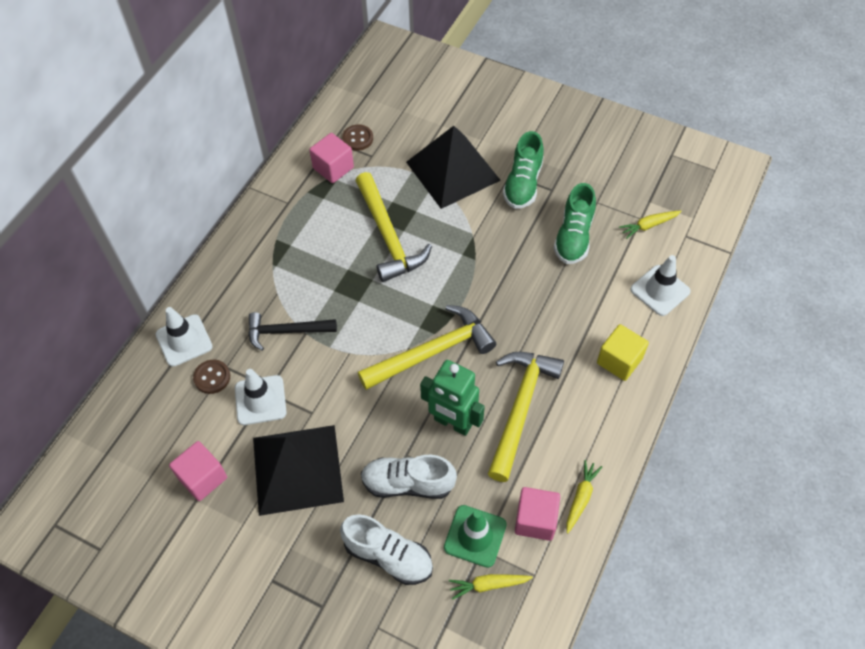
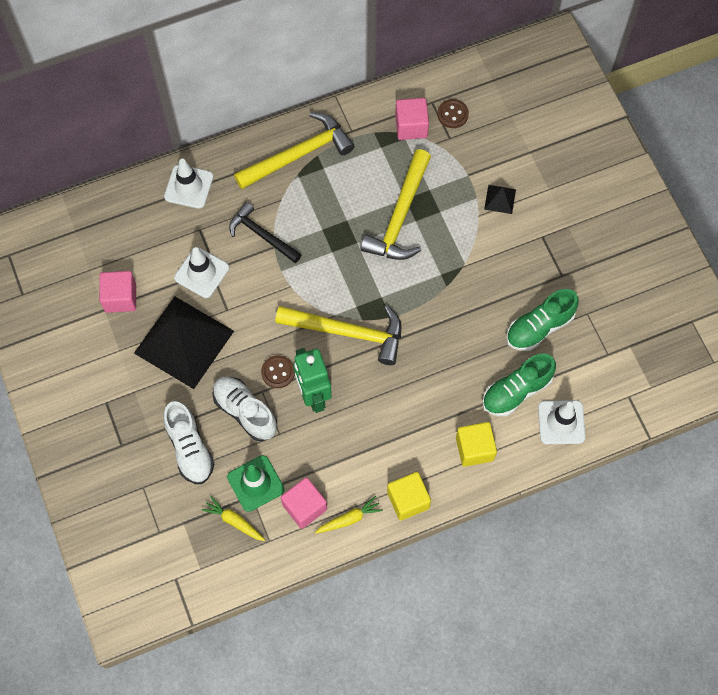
camera: 40 degrees right, 10 degrees up
brown button [193,360,230,394] -> brown button moved to [261,355,295,388]
black pyramid [406,126,501,209] -> black pyramid [484,185,516,214], size x0.40
yellow hammer [488,352,564,482] -> yellow hammer moved to [234,112,355,189]
green shoe [503,131,544,209] -> green shoe moved to [482,354,556,416]
yellow carrot [619,211,682,239] -> none
none -> yellow cube [387,472,431,521]

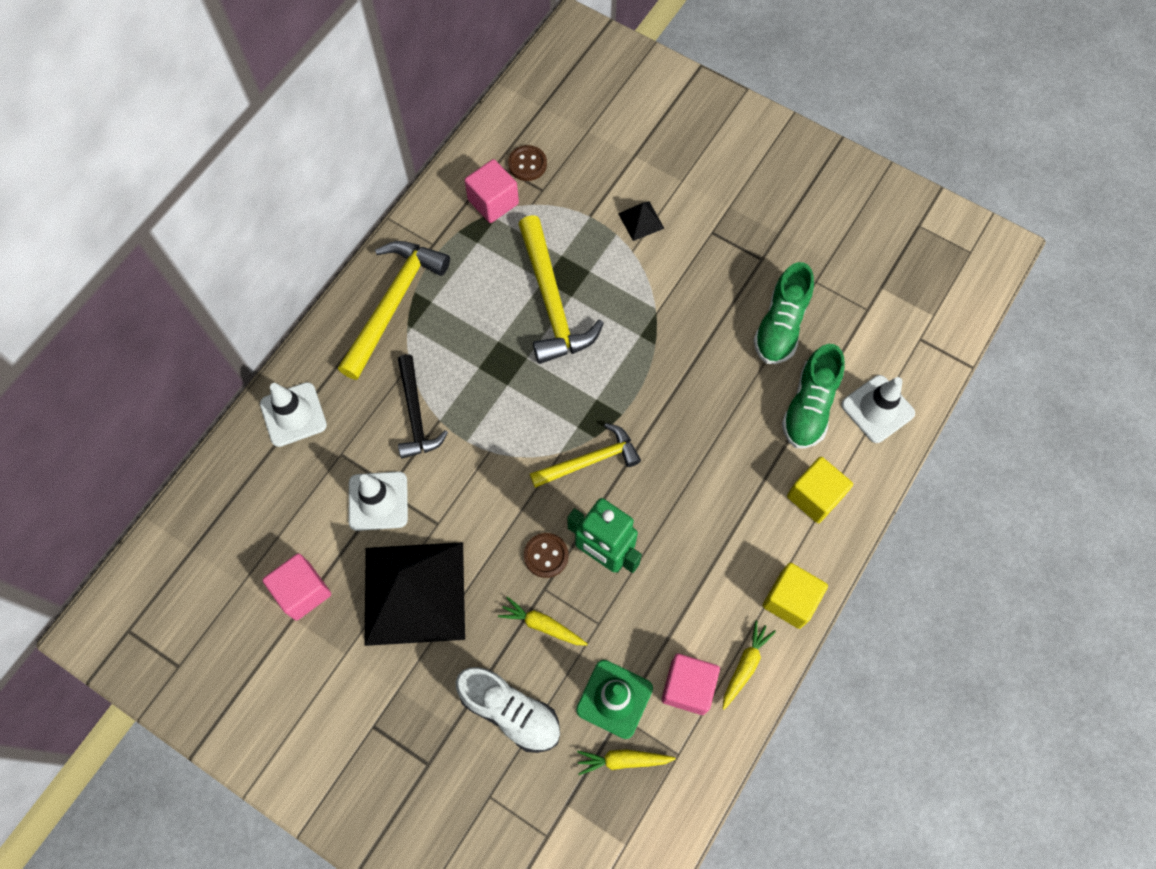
camera: 35 degrees left, 0 degrees up
white shoe [212,377,277,441] -> yellow carrot [498,597,588,646]
black hammer [229,202,302,263] -> black hammer turned 105 degrees counterclockwise [398,354,448,459]
yellow hammer [275,306,401,365] -> yellow hammer [530,423,641,488], size x0.65

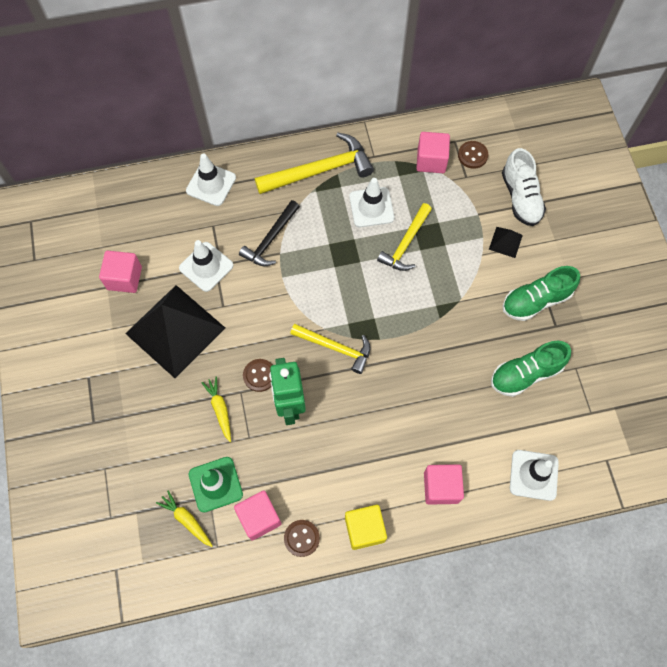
camera: 45 degrees right, 0 degrees up
white shoe [456,667,560,753] -> white shoe moved to [502,148,546,226]
yellow hammer [518,215,604,364] -> yellow hammer [377,203,432,271], size x0.65
yellow carrot [723,620,776,710] -> brown button [284,520,320,557]
green shoe [782,344,845,449] -> green shoe moved to [502,266,580,321]
yellow cube [787,457,853,523] -> pink cube [424,464,464,505]
none -> white traffic cone [349,178,394,227]

